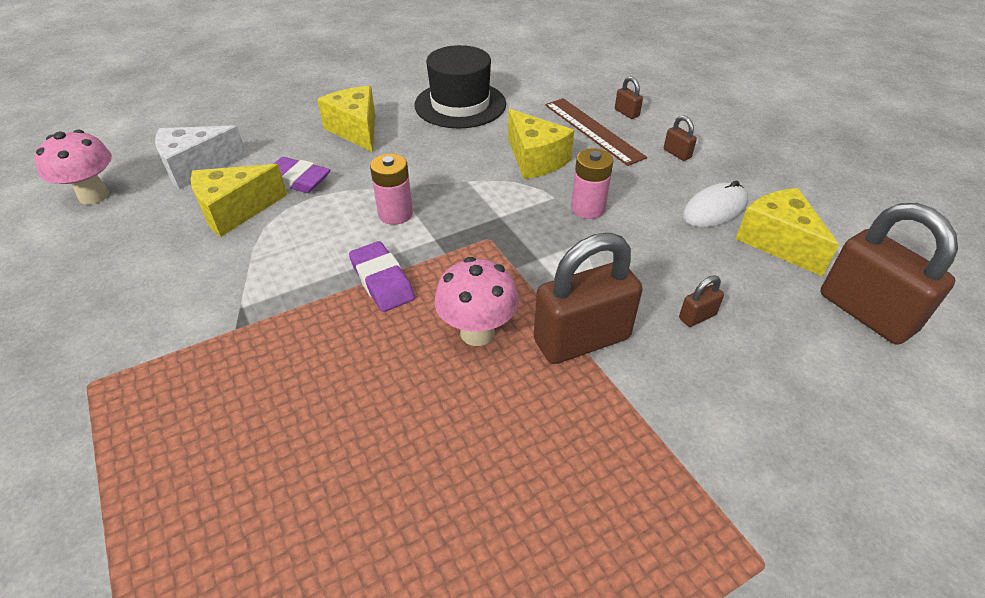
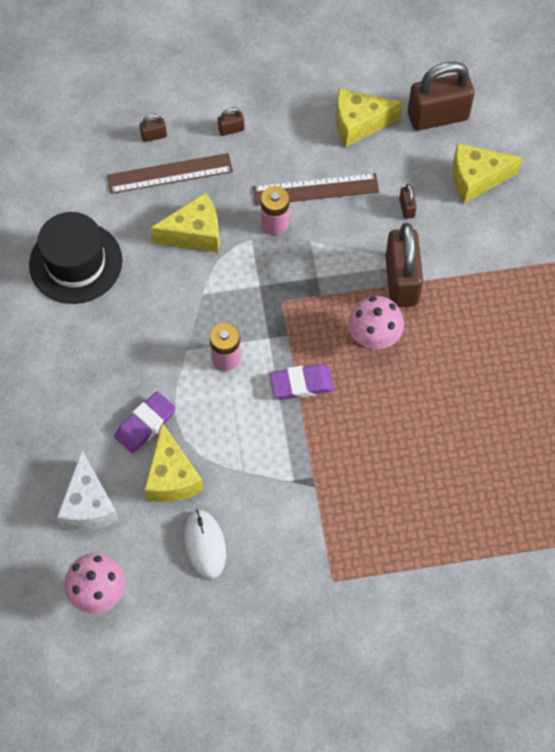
camera: 70 degrees left, 20 degrees up
yellow cheese [317,86,375,152] -> yellow cheese moved to [452,143,522,203]
white mouse [682,181,748,227] -> white mouse moved to [184,510,226,579]
none -> brown ruler [253,173,379,206]

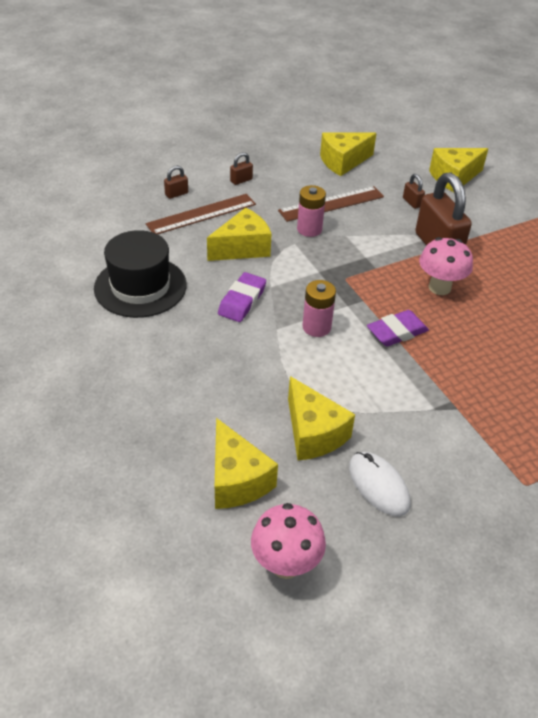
camera: 20 degrees left, 20 degrees down
white cheese [57,451,119,530] -> yellow cheese [215,418,278,509]
purple eraser [114,391,176,453] -> purple eraser moved to [218,272,266,322]
brown padlock [408,61,475,130] -> none

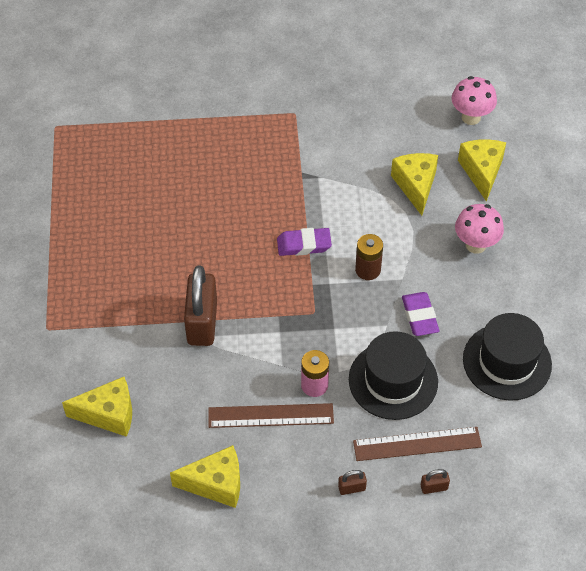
camera: 155 degrees left, 10 degrees up
yellow cheese [207,208,271,261] -> black hat [349,331,438,420]
purple eraser [218,272,266,322] -> purple eraser turned 60 degrees counterclockwise [402,292,439,336]
pink battery [302,280,336,337] -> brown battery [355,234,383,280]
white mouse [349,452,411,517] -> none
brown padlock [403,174,425,209] -> none
pink mushroom [419,237,473,295] -> pink mushroom moved to [455,204,504,254]

